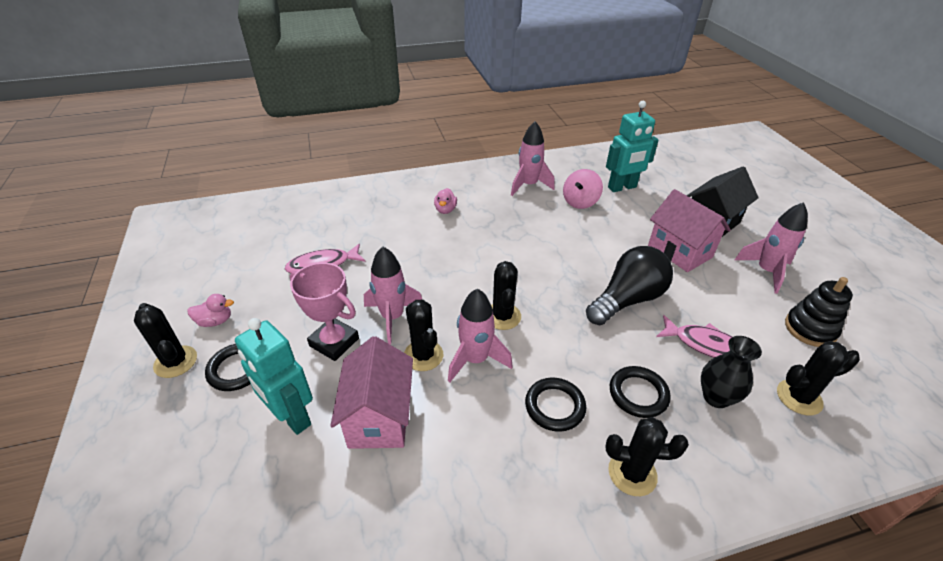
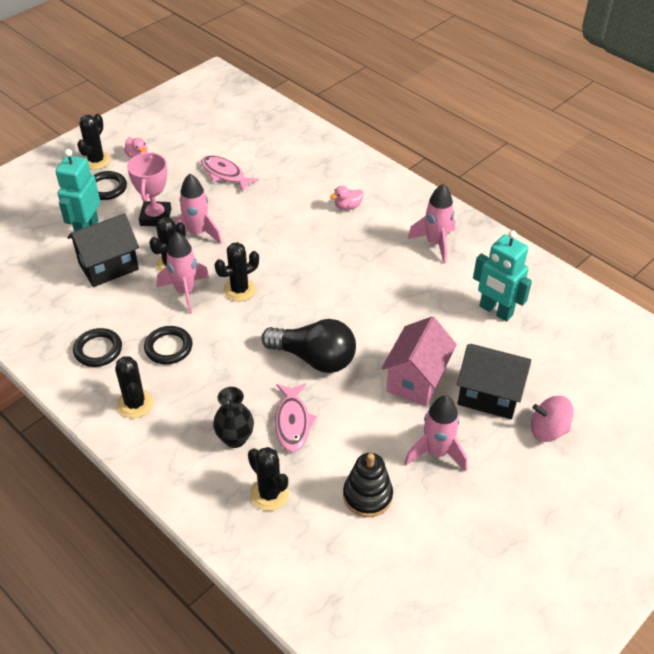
camera: 60 degrees right, 5 degrees up
pink house [330,336,413,449] -> black house [67,213,139,287]
pink spinning top [563,169,603,209] -> pink spinning top moved to [531,396,574,442]
black ring [610,366,671,418] -> black ring moved to [73,328,122,367]

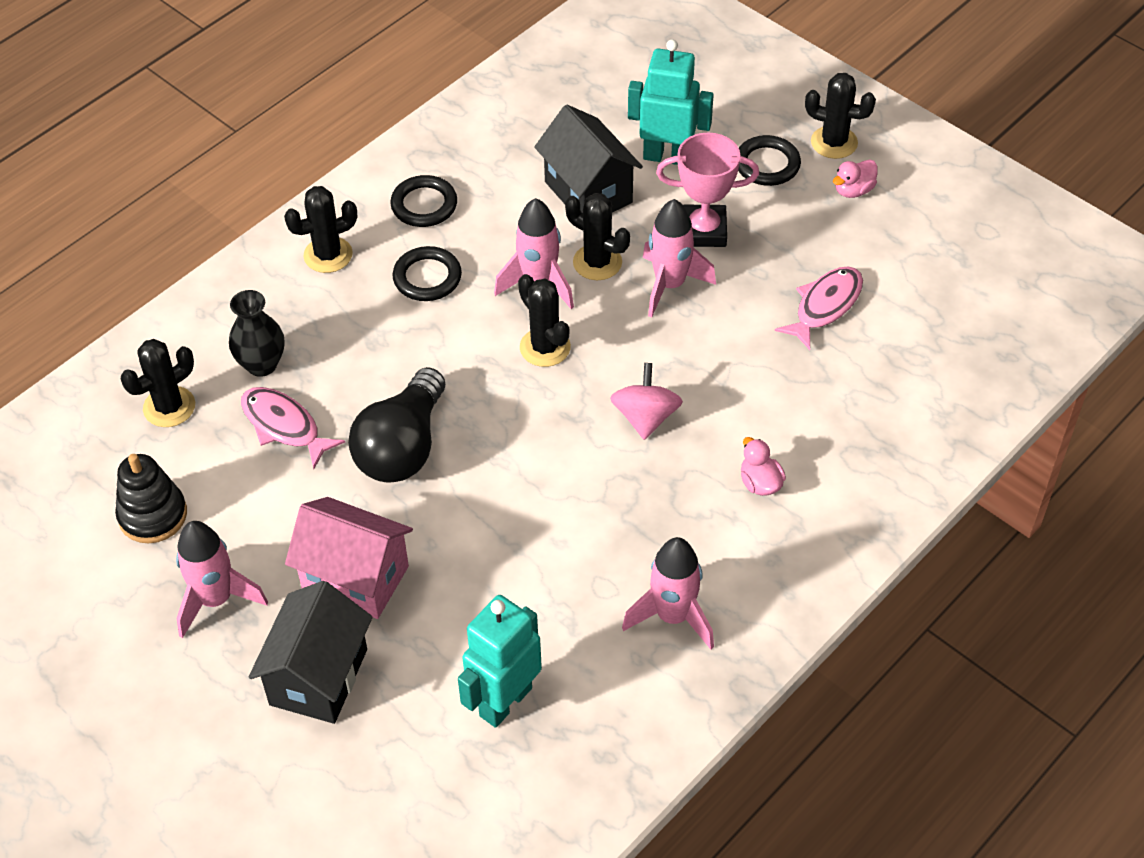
camera: 90 degrees right, 5 degrees up
pink fish [275,383,317,452] -> pink fish turned 45 degrees clockwise [241,387,345,469]
pink spinning top [531,396,574,442] -> pink spinning top moved to [610,363,683,440]

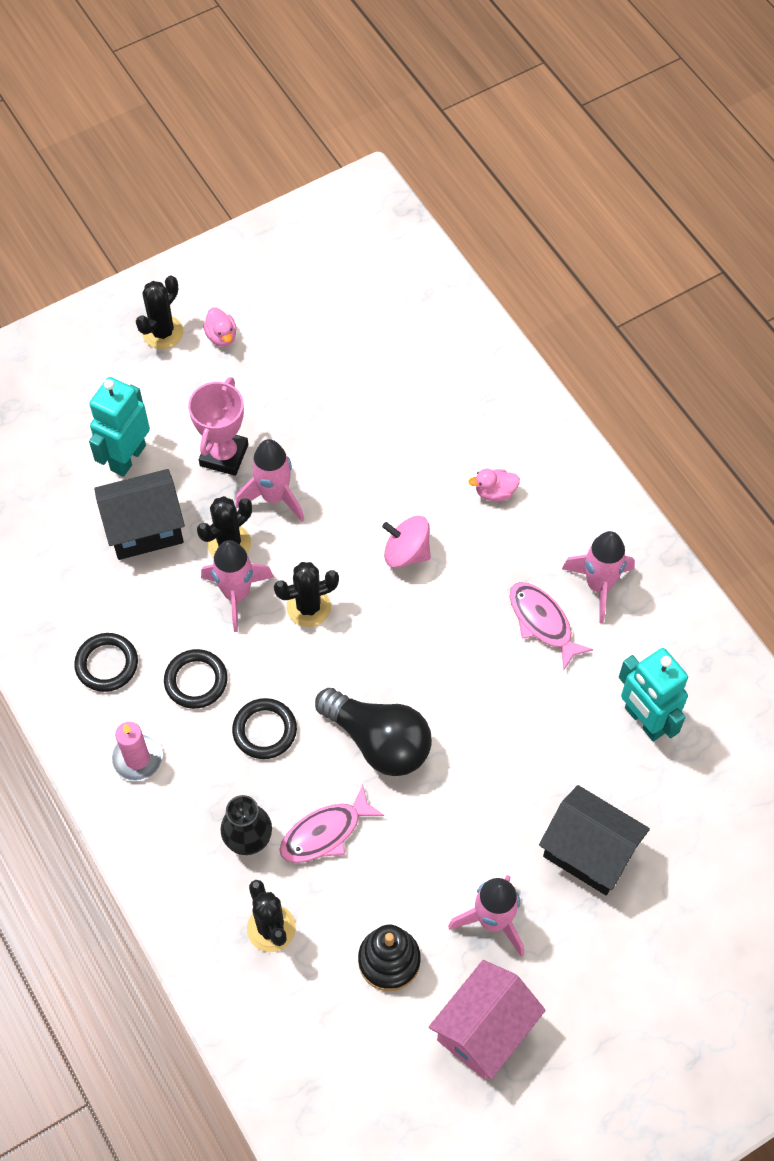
camera: 75 degrees left, 10 degrees up
black cactus [284,186,357,273] -> pink candle [110,722,163,781]
pink house [285,497,413,619] -> pink house moved to [429,960,546,1080]
black ring [738,135,801,186] -> black ring moved to [232,698,297,759]
pink fish [775,266,863,350] -> pink fish moved to [510,582,593,669]

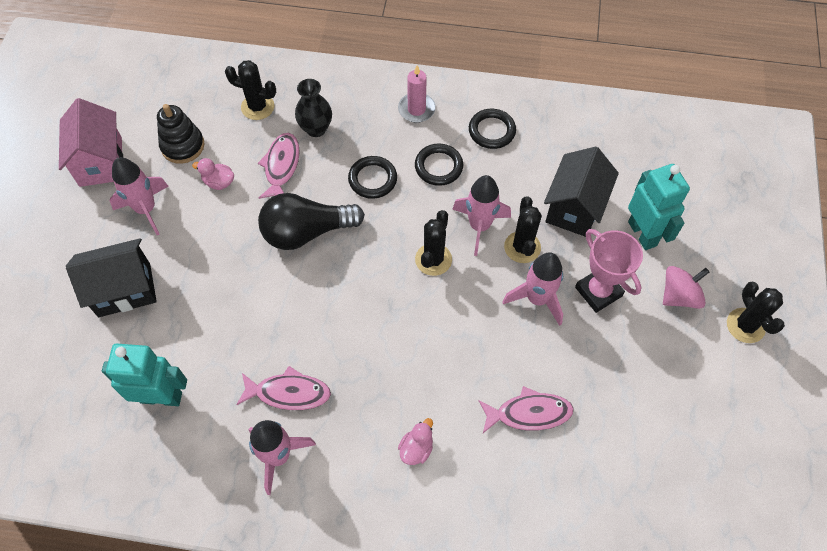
camera: 130 degrees right, 0 degrees up
pink duck [203,307,236,347] -> pink duck moved to [192,158,234,190]
pink spinning top [382,516,431,568] -> pink spinning top moved to [663,266,709,309]
none -> pink fish [479,386,574,433]

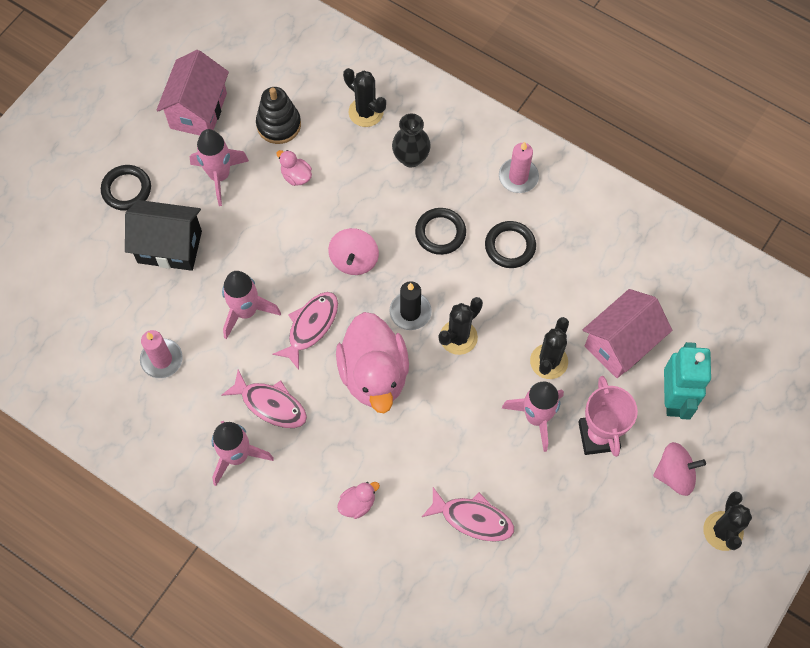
camera: 25 degrees right, 5 degrees up
turquoise robot [102,344,187,406] -> pink candle [140,330,183,378]
pink fish [258,133,300,199] -> pink fish moved to [272,292,338,370]
black light bulb [258,193,365,250] -> pink spinning top [328,228,379,275]
pink rocket [452,175,511,256] -> pink rocket moved to [222,271,281,339]
black ring [469,109,516,149] -> black ring moved to [101,165,151,211]
black house [544,147,619,237] -> pink house [583,289,672,378]
none -> pink duck [336,312,409,413]
none -> black candle [389,281,432,330]

